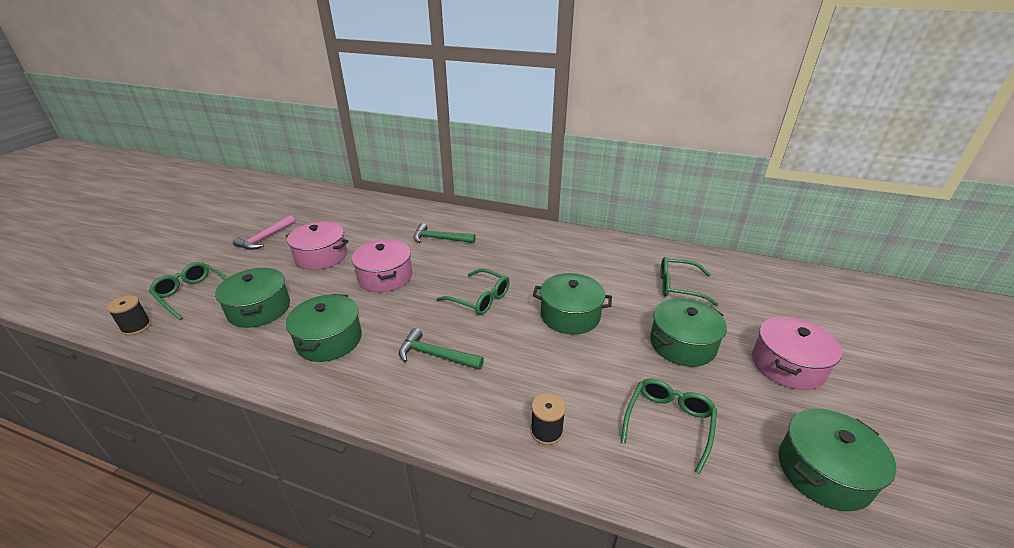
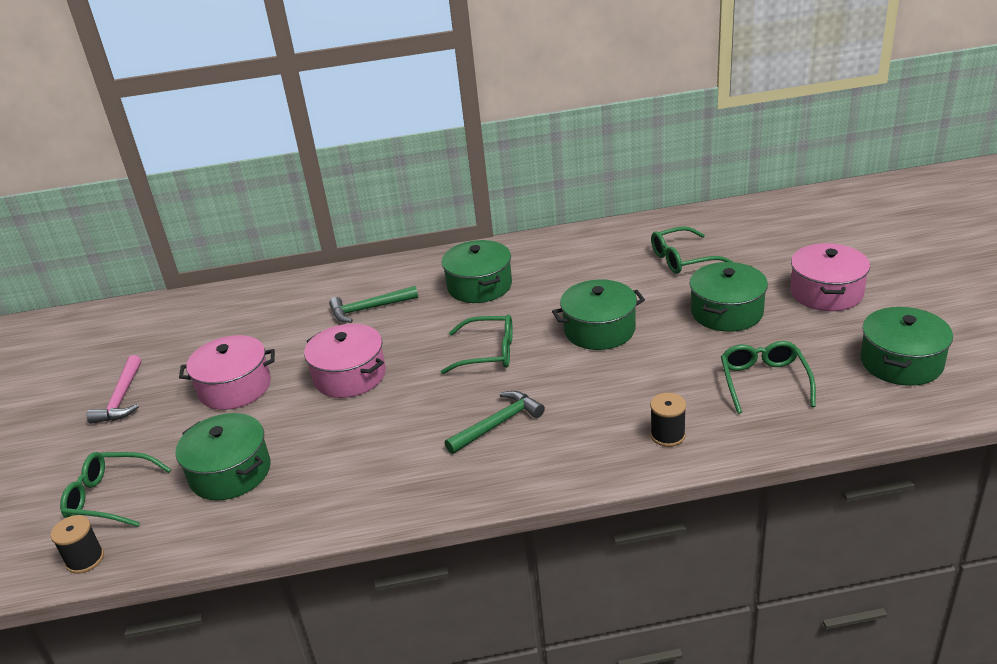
camera: 25 degrees left, 0 degrees up
green pot [286,294,362,362] -> green pot moved to [442,240,512,303]
green hammer [399,328,484,370] -> green hammer turned 150 degrees clockwise [445,391,545,454]

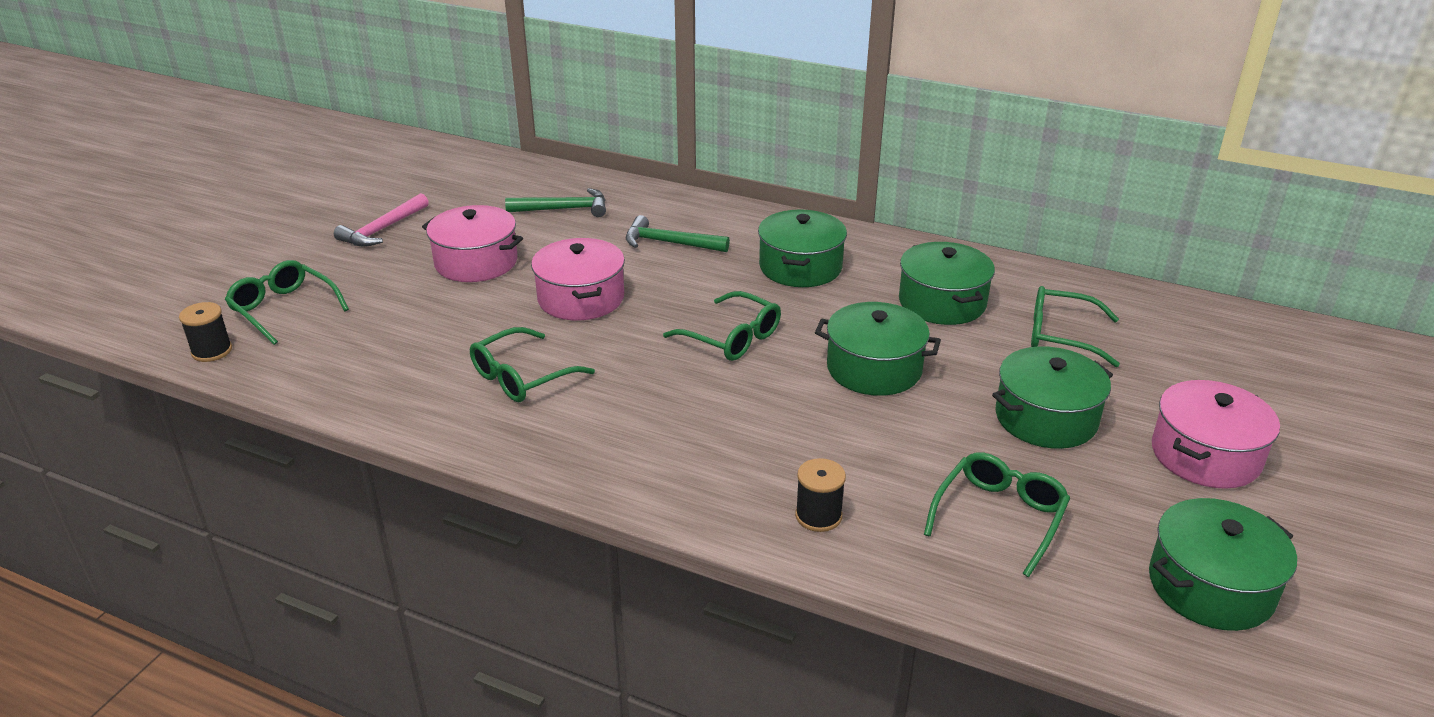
camera: 30 degrees right, 0 degrees up
green pot [175,413,270,500] -> green pot moved to [899,242,995,325]
green hammer [445,391,545,454] -> green hammer moved to [505,188,606,217]
none -> green glasses [470,327,595,402]

